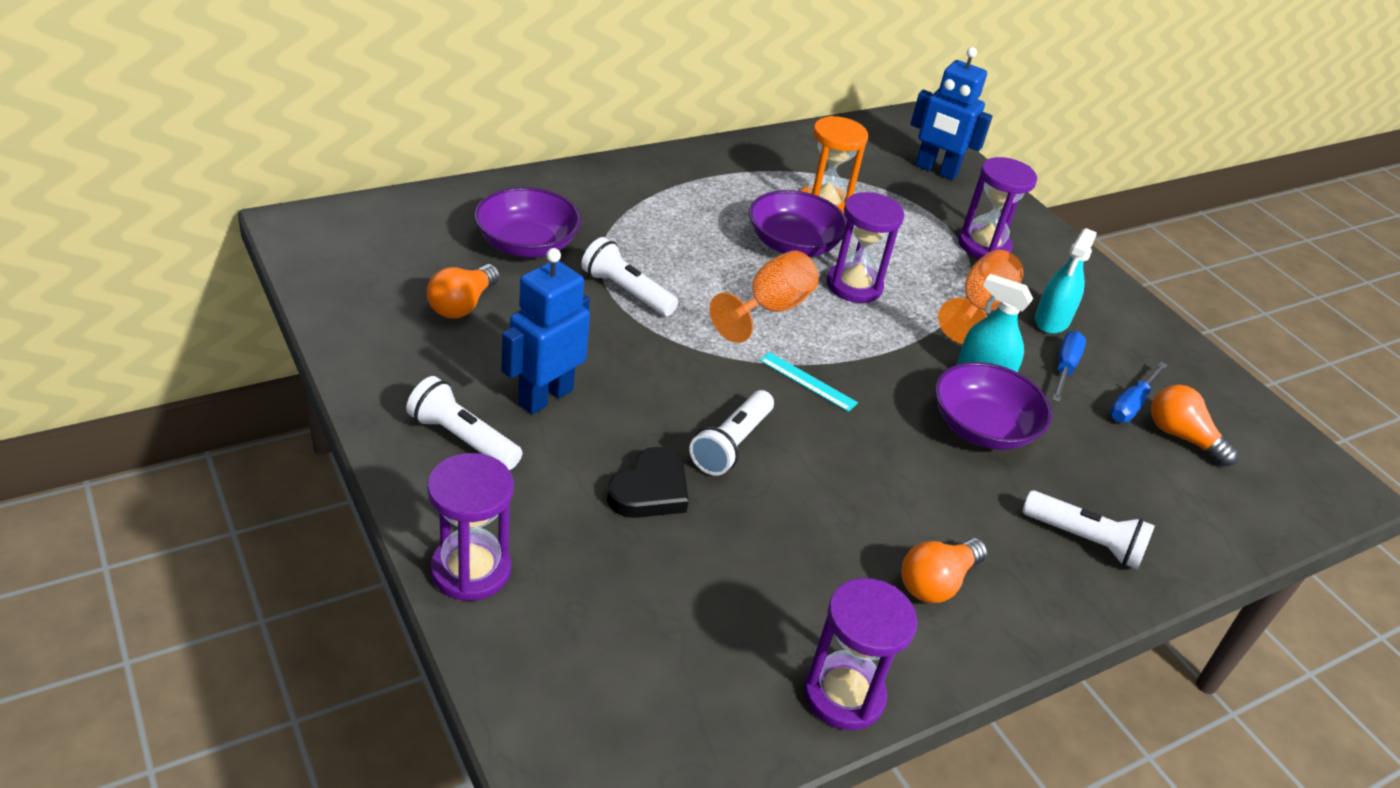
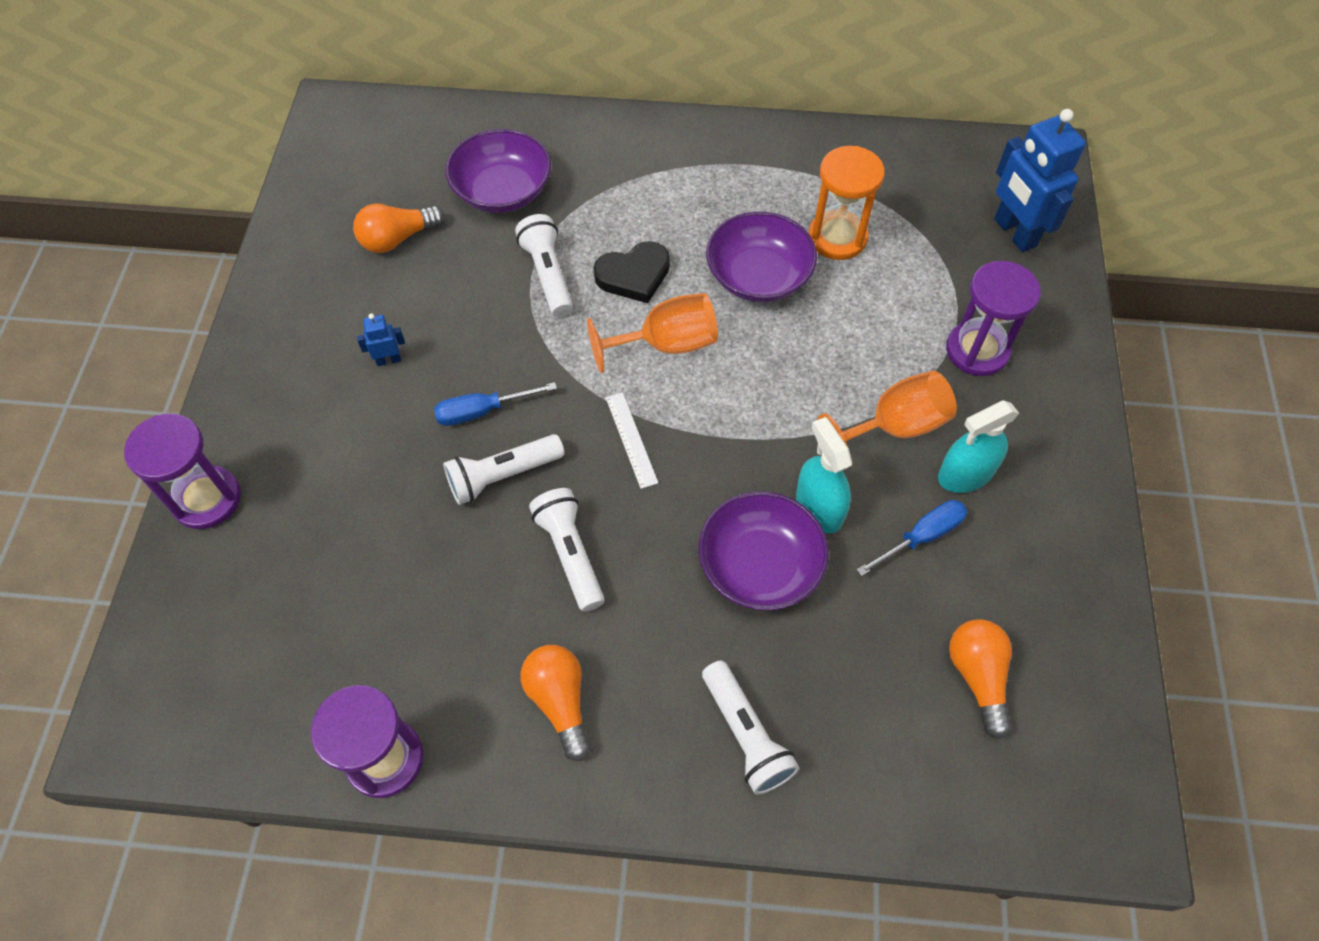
camera: 40 degrees right, 20 degrees up
white flashlight [406,376,523,470] -> white flashlight moved to [529,488,604,612]
blue robot [501,248,590,415] -> blue robot [357,313,405,366], size x0.45
black heart [607,447,689,518] -> black heart moved to [594,241,670,303]
turquoise ruler [759,352,858,412] -> white ruler [606,392,658,489]
purple hourglass [826,192,904,303] -> none
orange light bulb [901,538,987,603] -> orange light bulb turned 75 degrees clockwise [520,645,591,761]
blue screwdriver [1110,362,1167,423] -> blue screwdriver moved to [434,382,557,426]

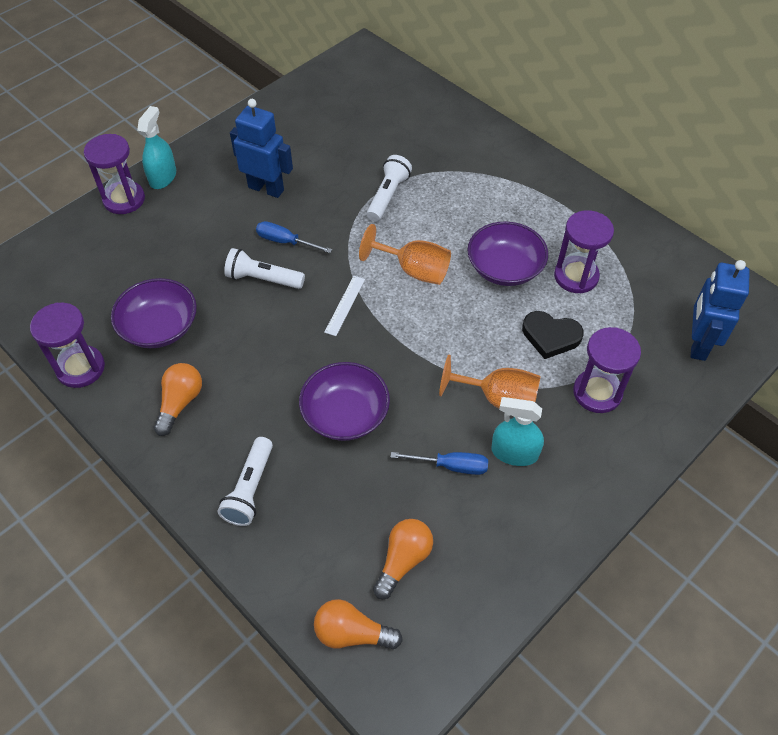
camera: 40 degrees right, 5 degrees down
orange light bulb [353,204,444,253] -> orange light bulb moved to [314,599,403,649]
blue robot [357,313,405,366] -> blue robot [230,99,293,198], size x2.23
purple bowl [445,129,551,213] -> purple bowl moved to [111,278,197,348]
white flashlight [529,488,604,612] -> none
black heart [594,241,670,303] -> black heart moved to [522,311,584,359]
turquoise spray bottle [796,417,852,533] -> turquoise spray bottle moved to [137,106,176,189]
orange hourglass [809,146,885,260] -> purple hourglass [554,210,614,293]

